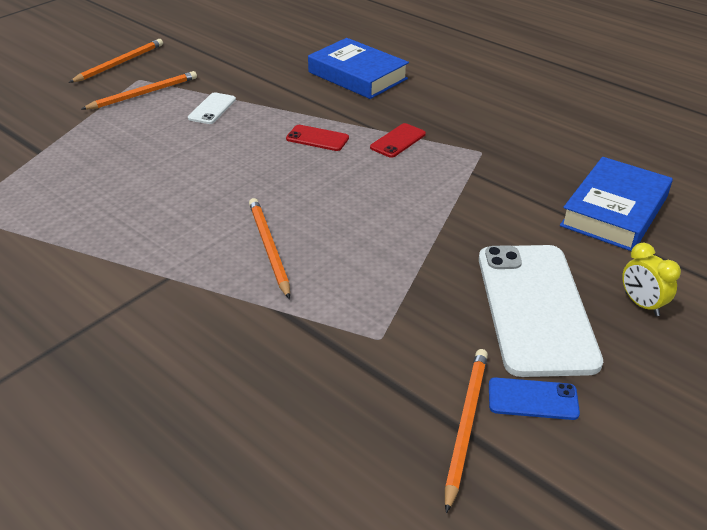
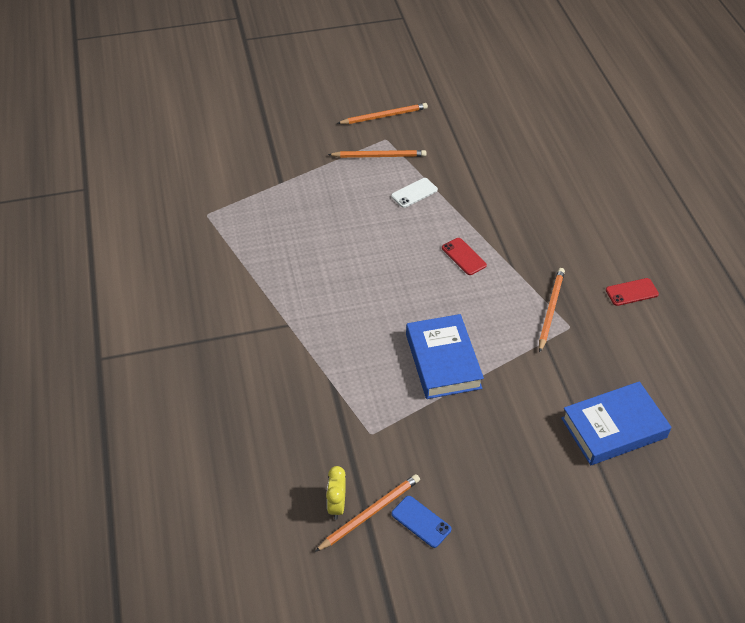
camera: 35 degrees right, 10 degrees up
orange pencil [249,198,290,299] -> orange pencil moved to [539,268,565,352]
blue book [308,38,409,99] -> blue book moved to [406,314,484,399]
red phone [370,123,426,158] -> red phone moved to [606,278,659,306]
white phone [479,245,603,377] -> none
yellow clock [622,243,681,316] -> yellow clock moved to [326,466,346,519]

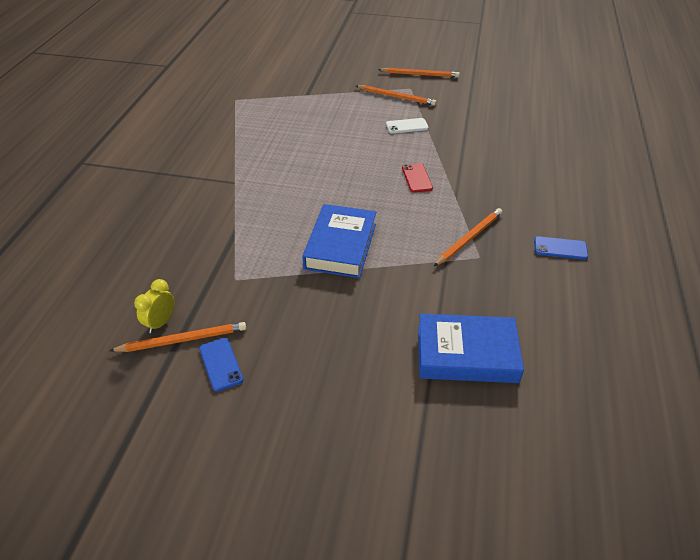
camera: 25 degrees right, 5 degrees down
red phone [606,278,659,306] -> blue phone [534,236,588,260]

